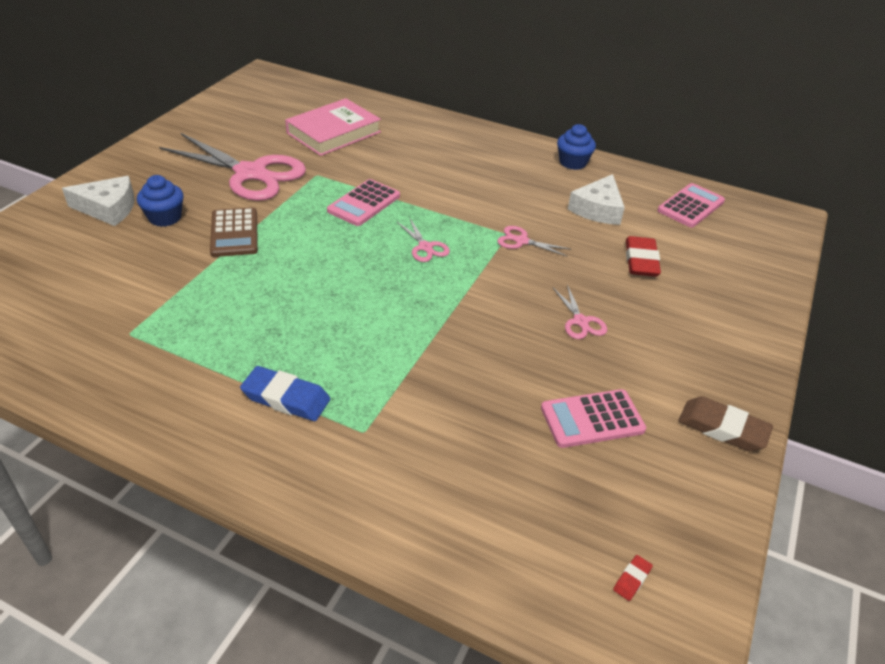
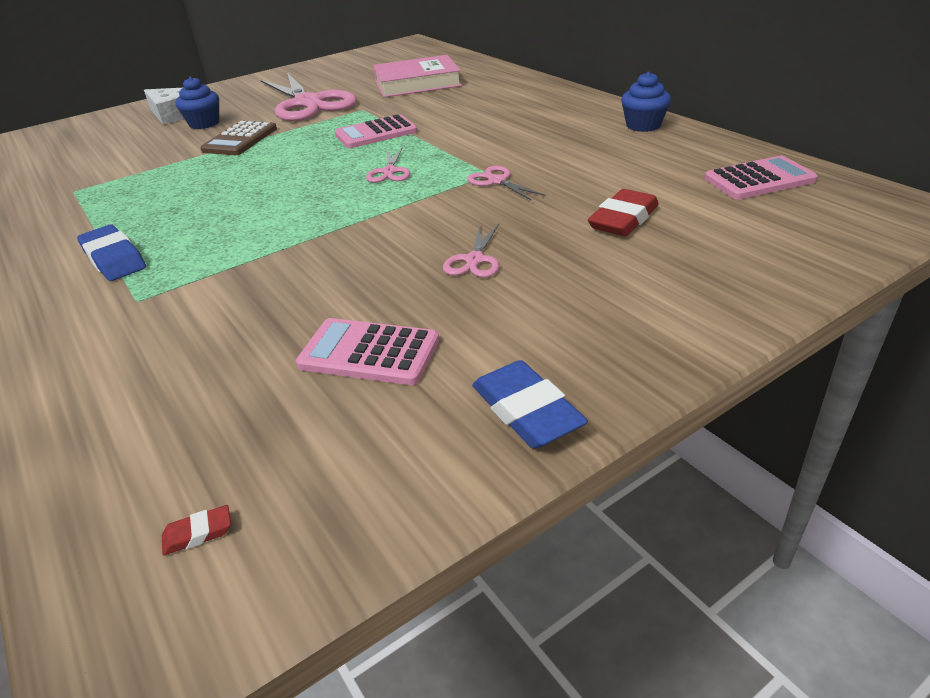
camera: 35 degrees right, 5 degrees down
white cheese [568,174,625,225] -> none
brown eraser [678,396,773,451] -> blue eraser [472,360,588,449]

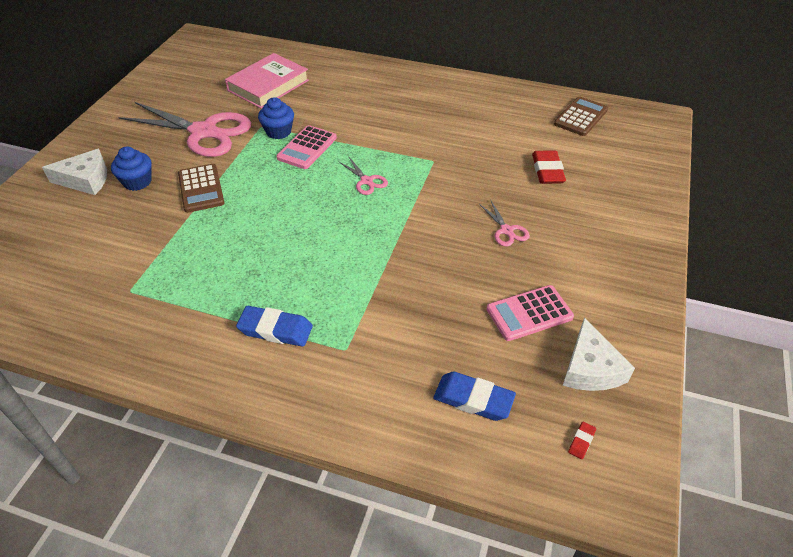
camera: 40 degrees left, 10 degrees up
pink scissors [467,166,546,201] -> none
blue eraser [472,360,588,449] -> blue eraser moved to [433,372,516,421]
blue cupcake [621,72,671,132] -> blue cupcake moved to [258,97,294,139]
pink calculator [704,156,818,199] -> brown calculator [554,96,608,136]
none -> white cheese [563,317,635,391]

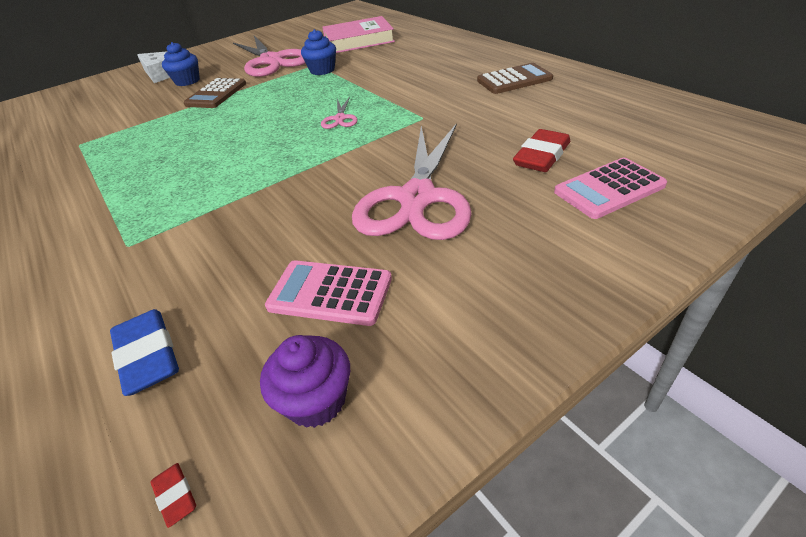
camera: 40 degrees right, 5 degrees down
blue eraser [236,306,313,347] -> none
pink calculator [276,125,337,169] -> pink calculator moved to [554,158,667,219]
pink scissors [479,199,530,247] -> pink scissors [352,123,472,240], size x2.36
brown calculator [554,96,608,136] -> brown calculator moved to [477,63,553,94]
white cheese [563,317,635,391] -> purple cupcake [260,335,350,428]
red eraser [568,422,596,459] -> red eraser turned 75 degrees clockwise [151,463,196,528]

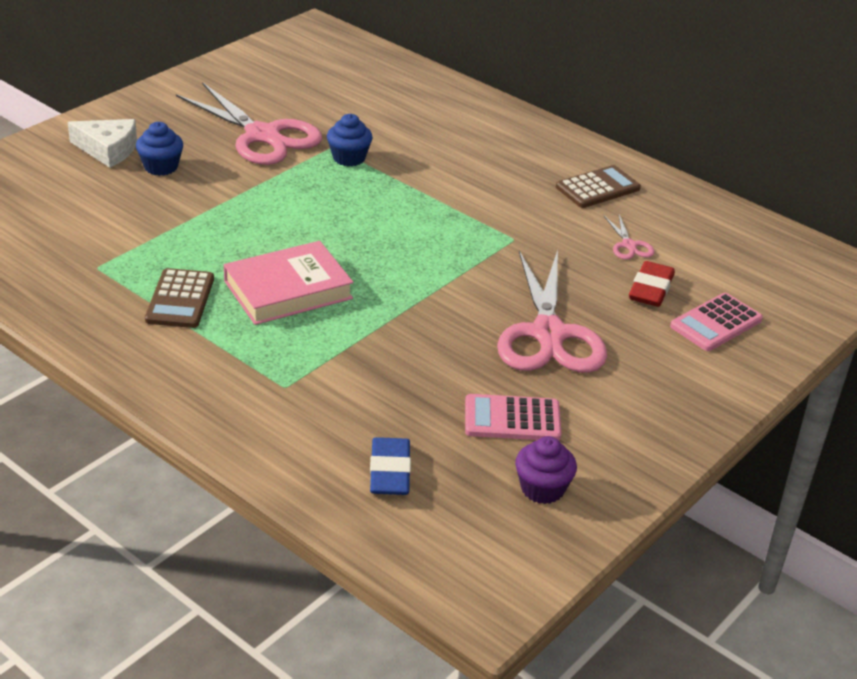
camera: 20 degrees left, 5 degrees down
blue eraser [110,309,179,396] -> blue eraser turned 45 degrees clockwise [370,437,411,495]
red eraser [151,463,196,528] -> none
brown calculator [184,78,246,108] -> brown calculator moved to [145,268,214,328]
pink scissors [321,97,358,129] -> pink scissors moved to [604,215,655,260]
pink book [322,16,395,53] -> pink book moved to [224,241,354,325]

